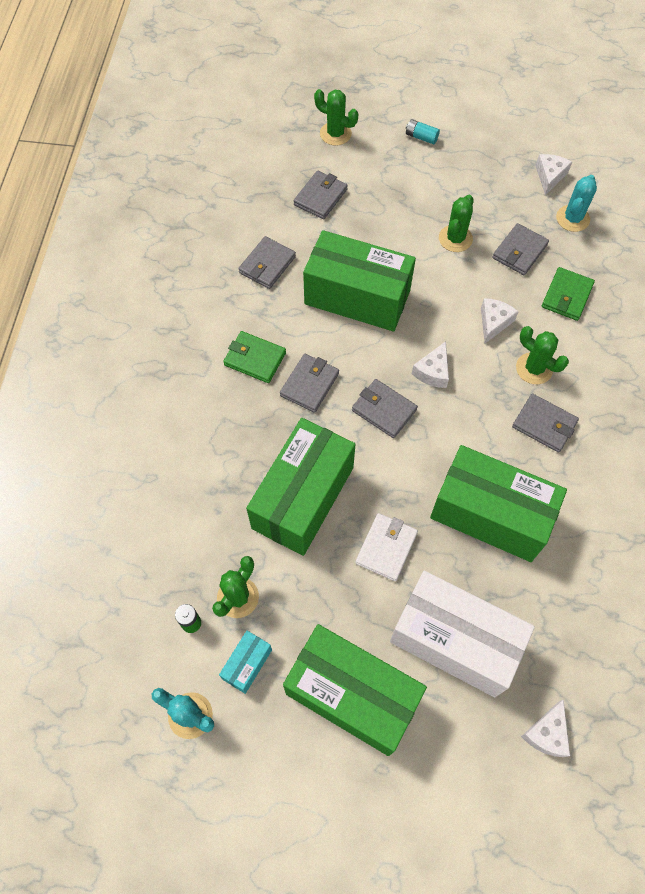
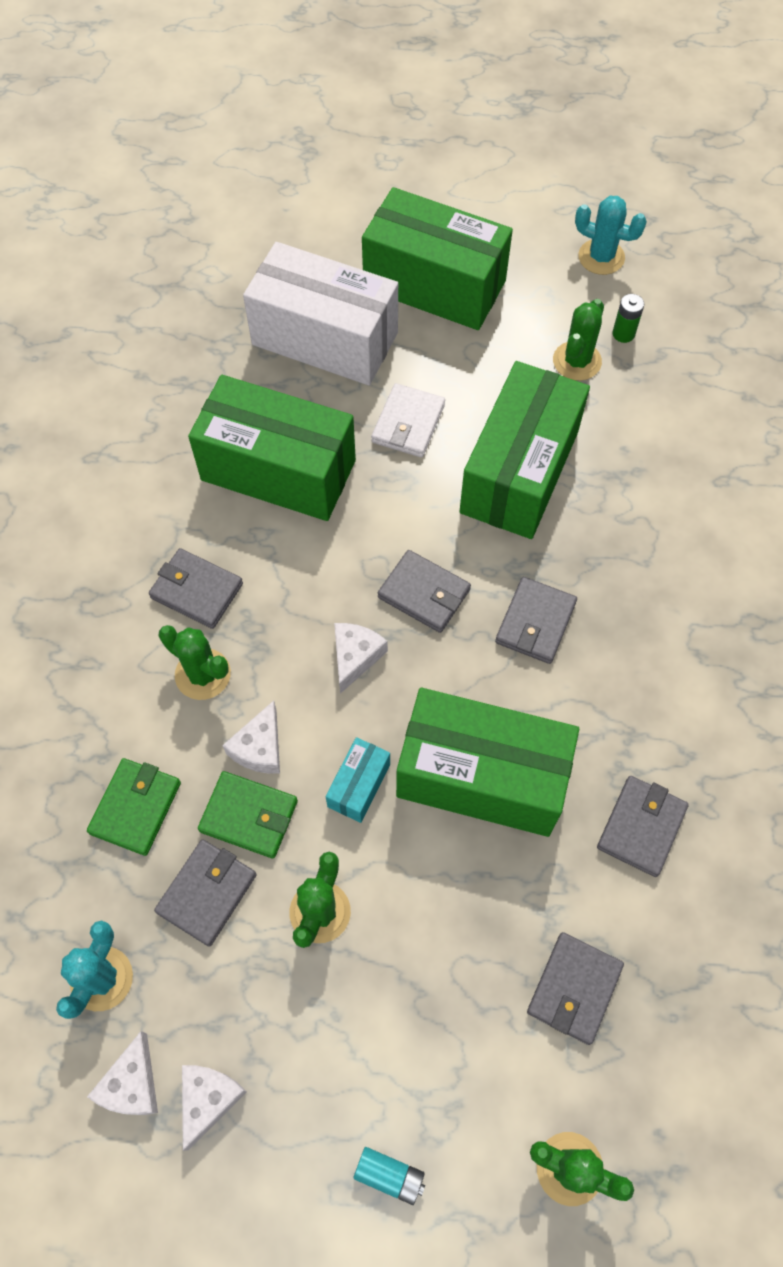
camera: 175 degrees right, 0 degrees up
turquoise box [219,631,272,694] -> turquoise box moved to [325,737,390,823]
green wallet [223,331,286,383] -> green wallet moved to [198,771,298,858]
white cheese [521,699,570,757] -> white cheese moved to [182,1065,247,1151]

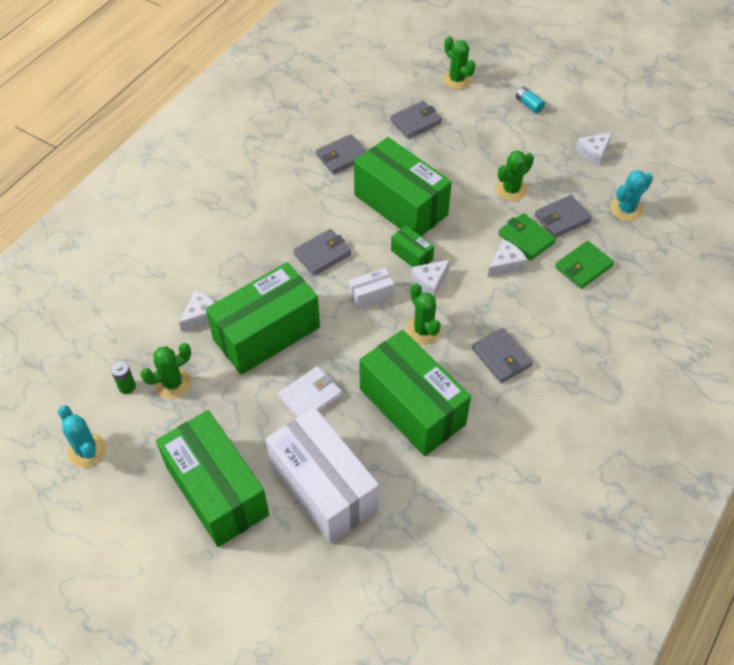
camera: 150 degrees left, 10 degrees down
white cheese [87,1031,158,1115] -> white cheese moved to [179,291,215,332]
green cactus [159,625,231,700] -> green cactus moved to [406,283,441,345]
turquoise box [325,737,390,823] -> none
grey wallet [378,550,471,633] -> white box [349,268,394,310]
none -> green box [391,225,434,267]

